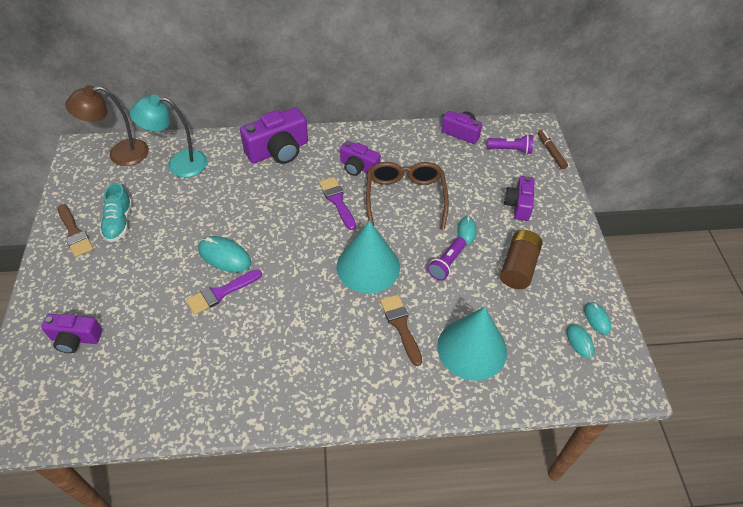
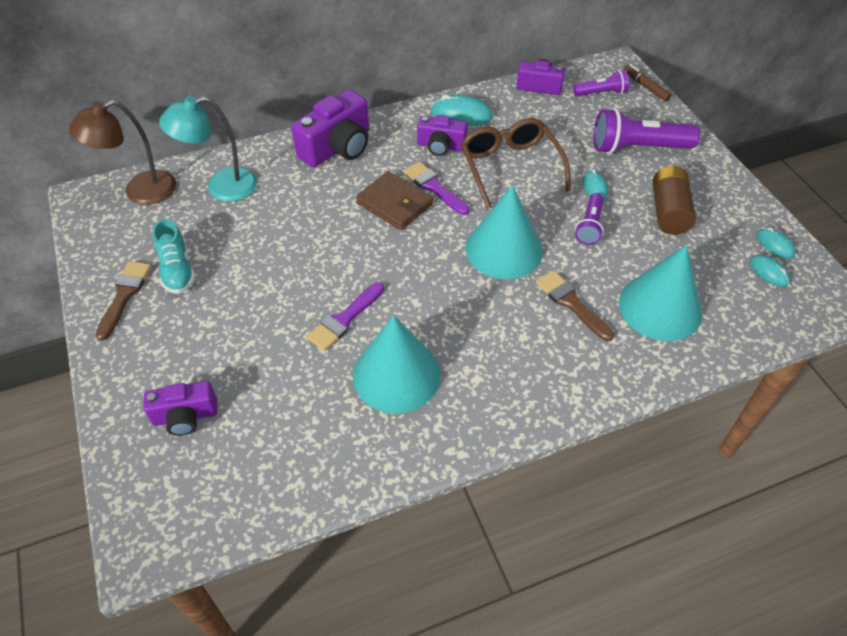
camera: 15 degrees left, 0 degrees up
brown brush [57,204,93,257] -> brown brush turned 120 degrees counterclockwise [95,261,151,341]
turquoise mouse [198,236,251,273] -> turquoise mouse moved to [431,95,493,126]
purple camera [504,176,535,221] -> purple flashlight [594,108,700,154]
none -> turquoise cone [353,315,441,414]
none -> brown wallet [356,171,433,230]

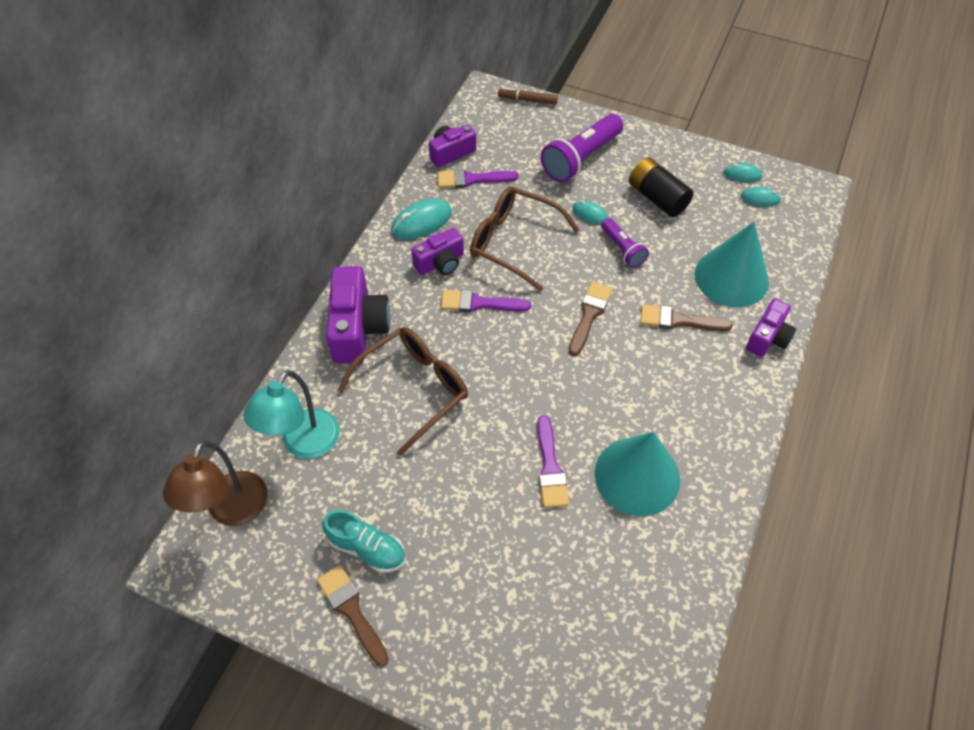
camera: 45 degrees left, 5 degrees up
purple camera [143,381,218,436] -> purple camera moved to [746,298,796,357]
brown wallet [356,171,433,230] -> none
turquoise cone [465,185,543,279] -> brown brush [569,282,612,356]
purple flashlight [573,70,629,96] -> none
brown battery [652,166,696,235] -> black battery [629,157,693,217]
none -> brown glasses [337,327,468,456]
none -> purple brush [438,169,518,188]

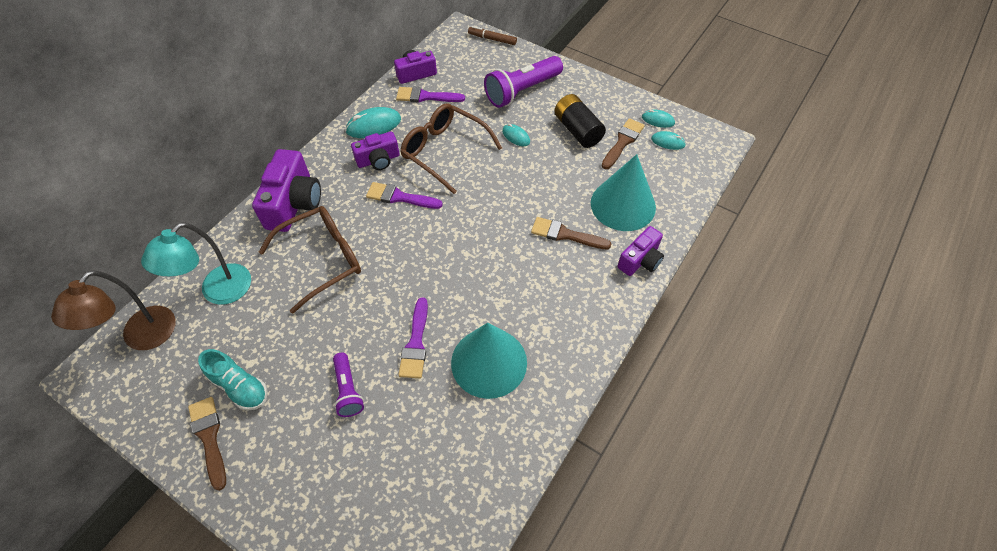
camera: 10 degrees right, 0 degrees up
brown brush [569,282,612,356] -> brown brush moved to [602,118,645,169]
purple flashlight [601,218,649,268] -> purple flashlight moved to [333,353,364,417]

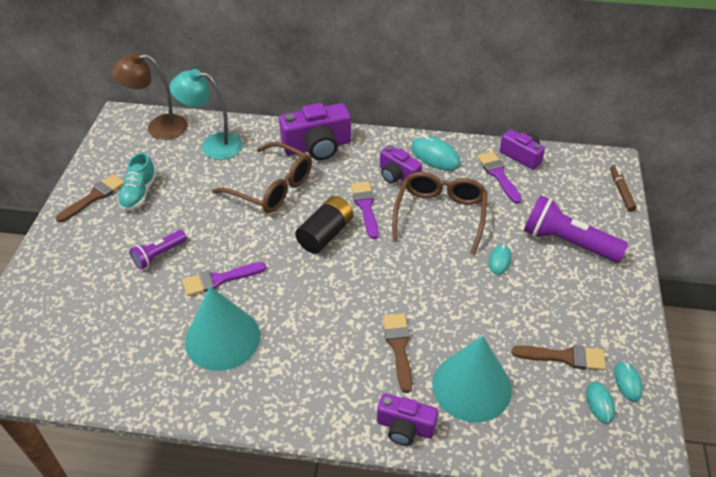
camera: 65 degrees right, 10 degrees down
black battery [554,94,606,148] -> black battery moved to [295,196,354,254]

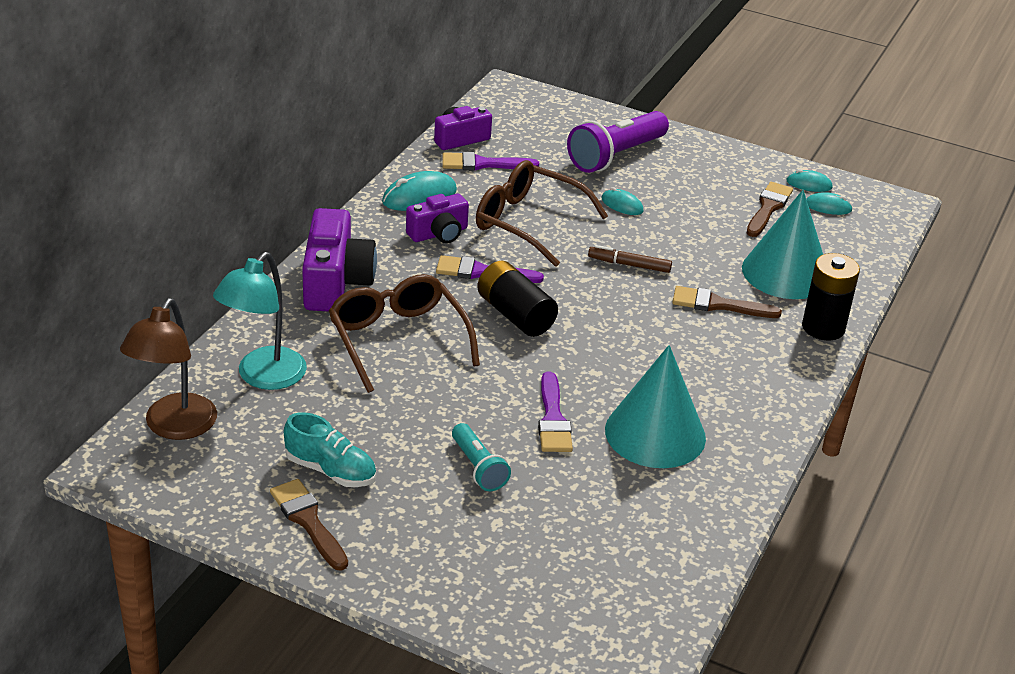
camera: 75 degrees left, 10 degrees down
purple flashlight [130,230,187,270] -> turquoise flashlight [452,423,511,491]
brown glasses [212,142,312,213] -> brown glasses turned 75 degrees counterclockwise [329,274,480,393]
purple camera [377,393,438,446] -> black battery [802,253,860,341]
brown marker [610,165,637,212] -> brown marker moved to [588,245,672,273]

